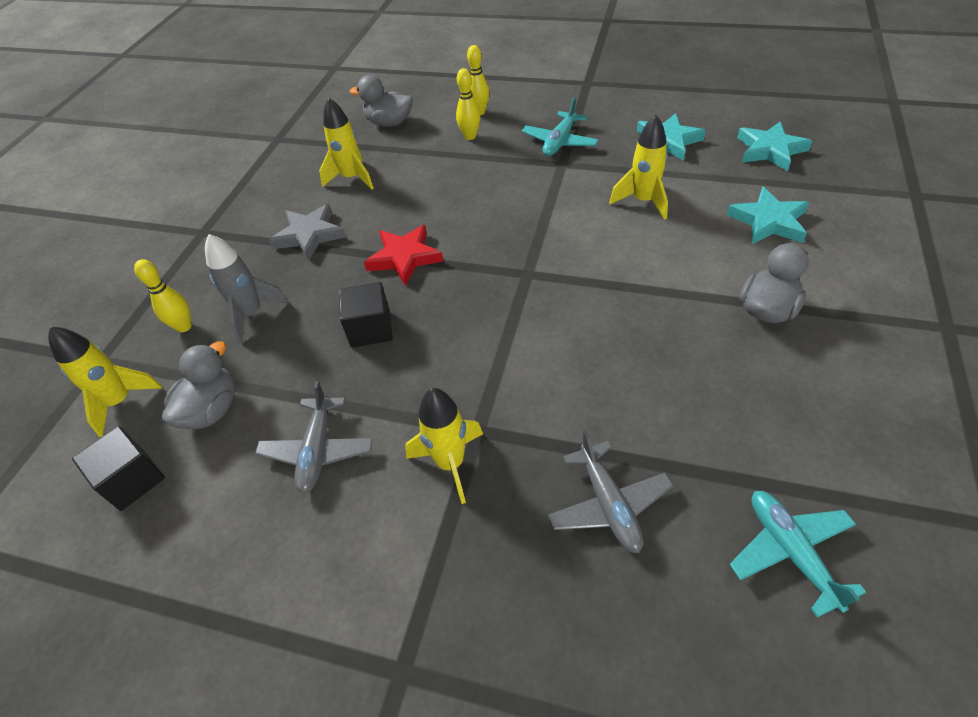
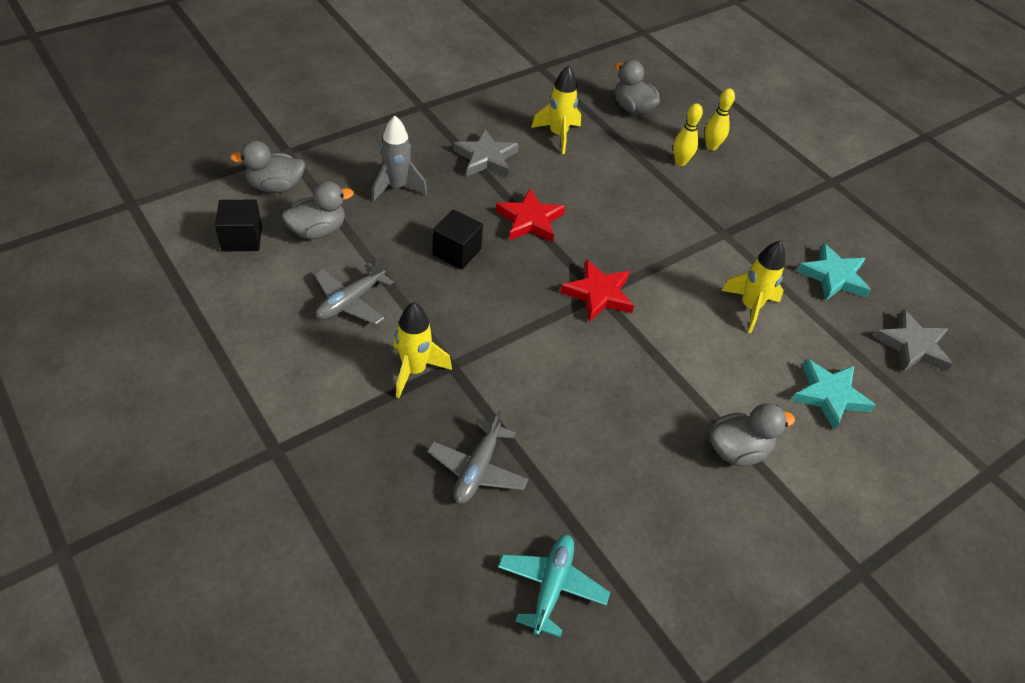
camera: 30 degrees right, 0 degrees up
yellow rocket [48,326,162,437] -> grey duck [230,140,305,193]
yellow bowling pin [134,259,192,333] -> none
turquoise plane [522,97,599,156] -> none
turquoise star [737,122,813,171] -> grey star [873,309,953,372]
none -> red star [560,259,634,322]

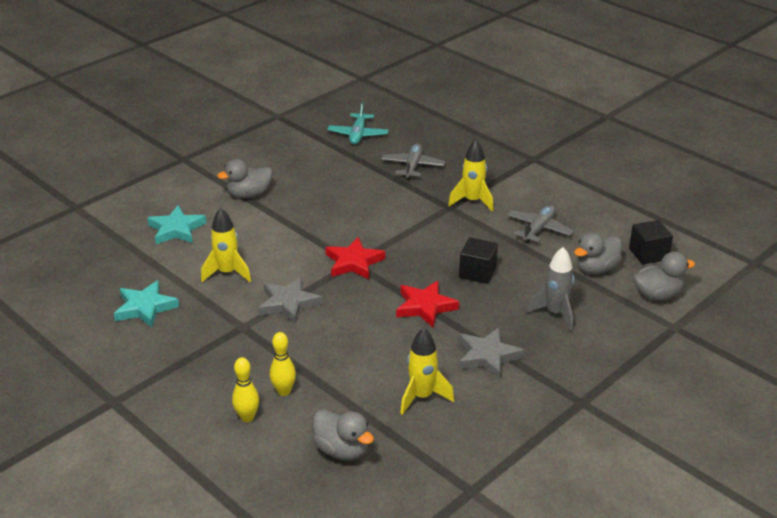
camera: 175 degrees right, 15 degrees down
grey star [873,309,953,372] -> grey star moved to [258,277,322,324]

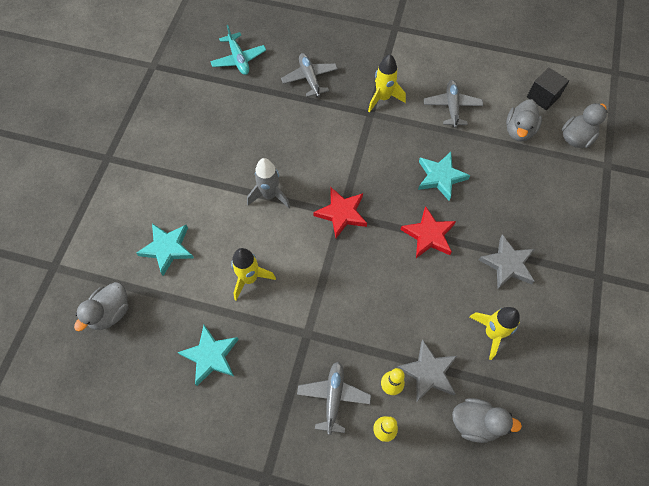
camera: 30 degrees left, 30 degrees up
grey duck [217,159,272,198] -> grey duck moved to [74,282,128,331]
grey star [258,277,322,324] -> grey star moved to [397,340,457,402]
black cube [459,237,498,284] -> turquoise star [418,152,470,201]
grey rocket [526,247,574,331] -> grey rocket moved to [247,158,290,208]
none -> grey plane [297,362,371,435]

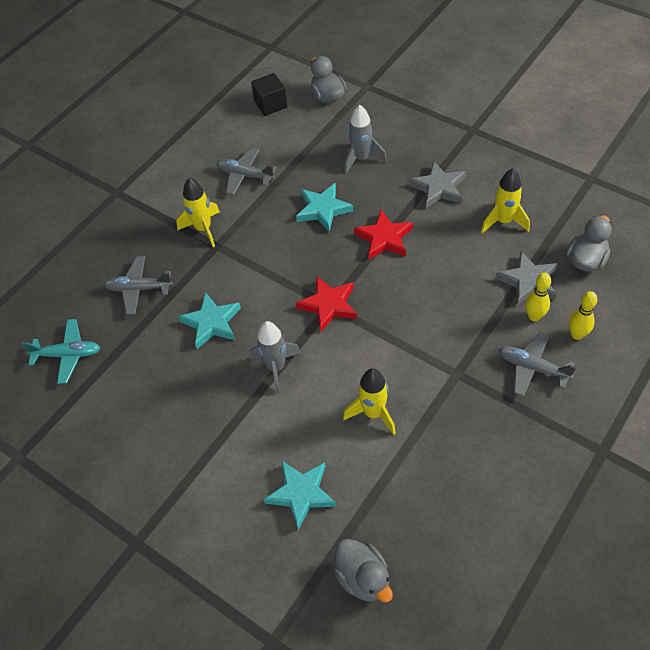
camera: 65 degrees left, 10 degrees down
turquoise star [178,325,239,386] -> turquoise star moved to [178,292,241,349]
grey duck [506,99,542,142] -> none
none -> grey rocket [344,105,387,174]

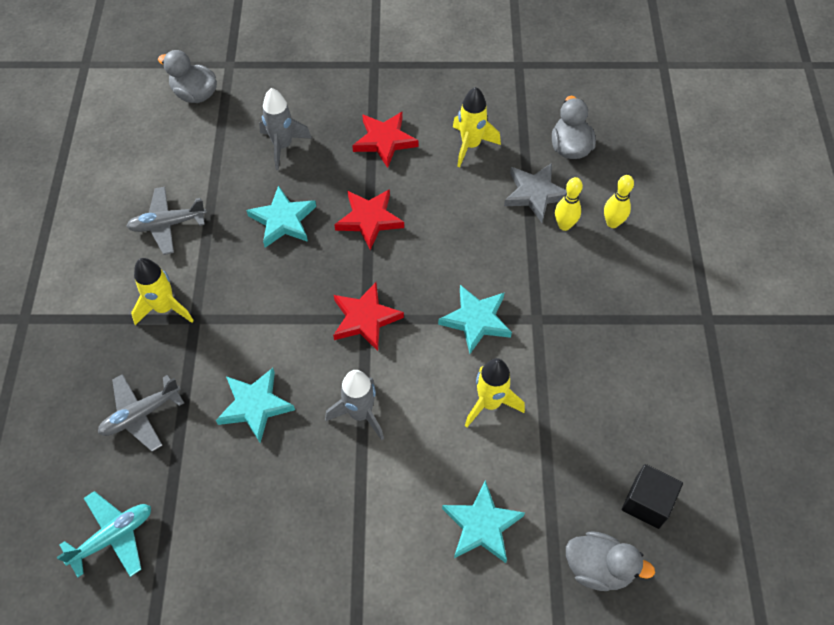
camera: 40 degrees left, 5 degrees up
black cube [251,73,287,116] -> black cube moved to [622,464,683,529]
grey star [409,161,466,208] -> red star [352,112,418,168]
grey plane [499,331,576,397] -> none
none -> turquoise star [438,285,512,354]

